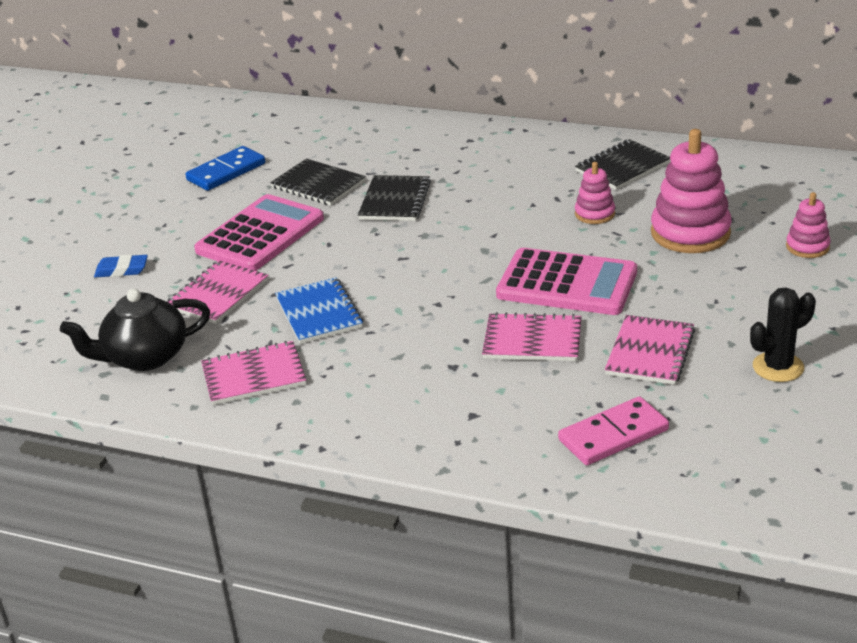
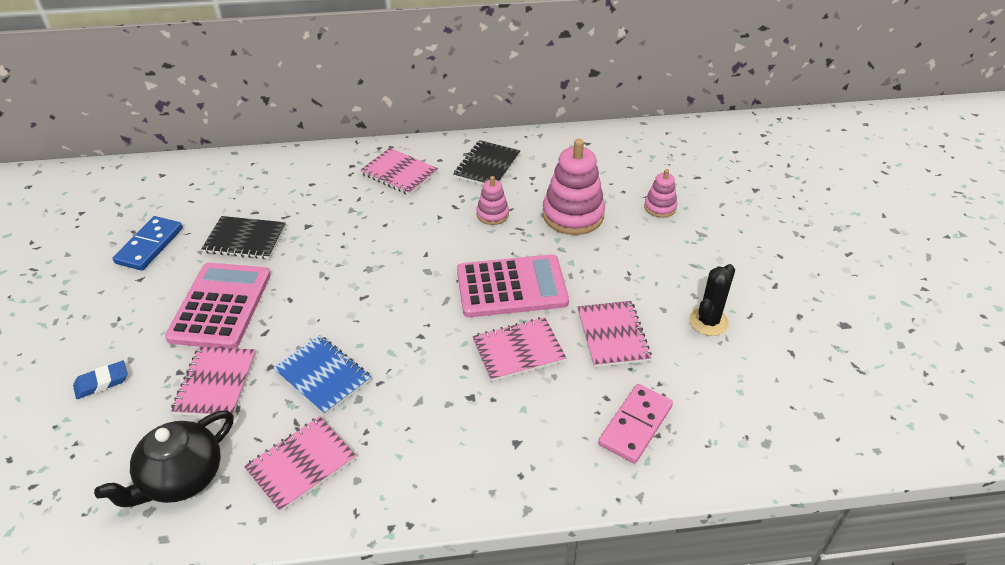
camera: 30 degrees left, 10 degrees up
black notebook [358,175,431,221] -> none
none -> pink notebook [360,148,438,195]

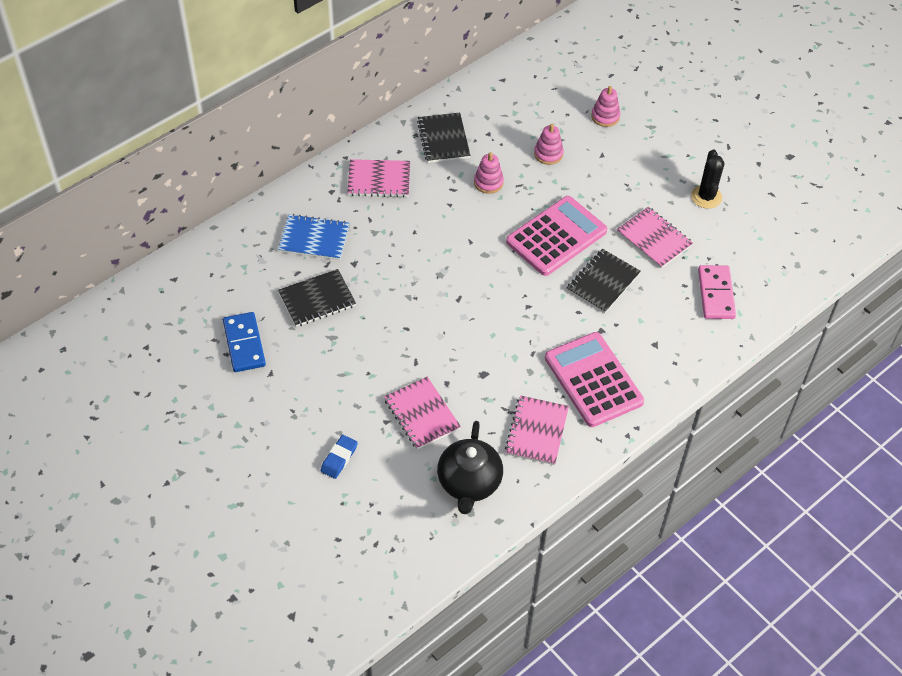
camera: 35 degrees left, 10 degrees up
pink calculator [165,263,271,348] -> pink calculator moved to [545,332,644,427]
blue notebook [273,335,371,415] -> blue notebook moved to [278,214,349,260]
pink notebook [472,317,566,382] -> black notebook [567,249,641,313]
pink stacking toy [542,139,605,235] -> pink stacking toy [534,124,564,165], size x0.53

